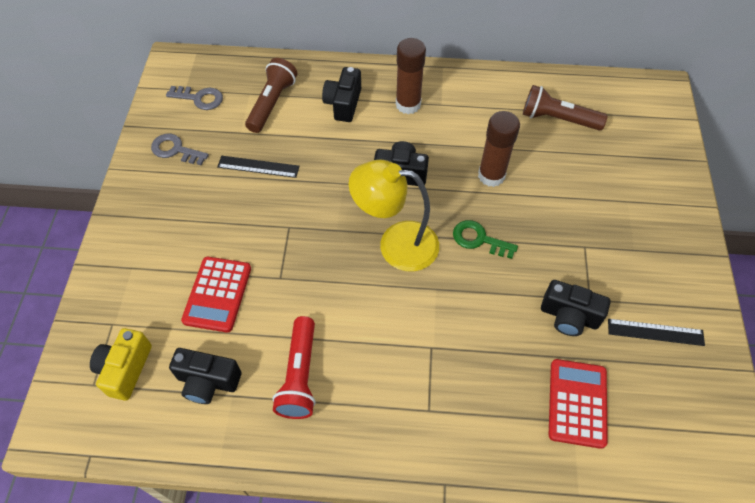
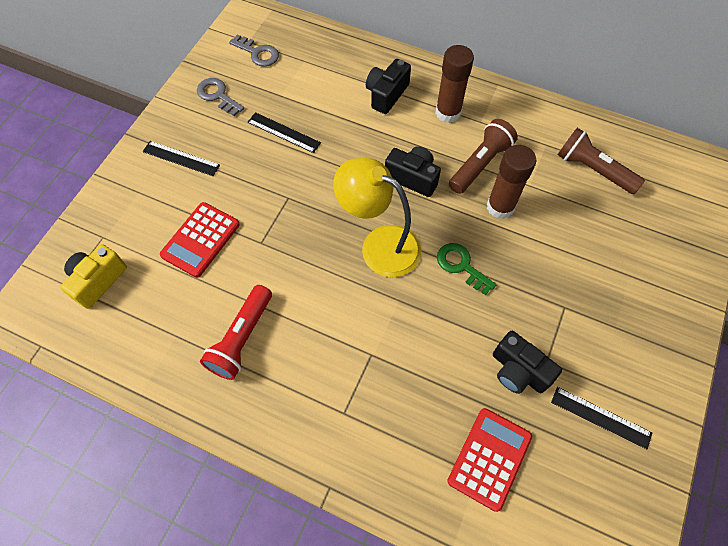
camera: 20 degrees right, 5 degrees up
black camera [169,348,242,404] -> none
brown flashlight [245,58,297,133] -> brown flashlight moved to [449,119,518,194]
none -> black ruler [143,141,220,176]

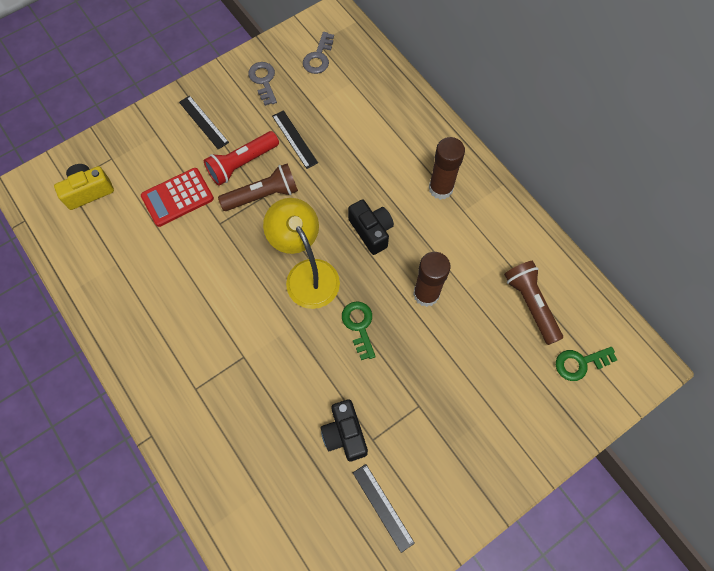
camera: 30 degrees right, 5 degrees up
red flashlight [200,285,272,380] -> red flashlight moved to [204,131,279,186]
grey key [229,34,279,67] -> grey key turned 45 degrees clockwise [303,32,334,74]
black camera [366,59,411,114] -> none
red calculator [447,408,532,512] -> none
brown flashlight [449,119,518,194] -> brown flashlight moved to [218,163,298,211]
none -> green key [556,347,617,381]

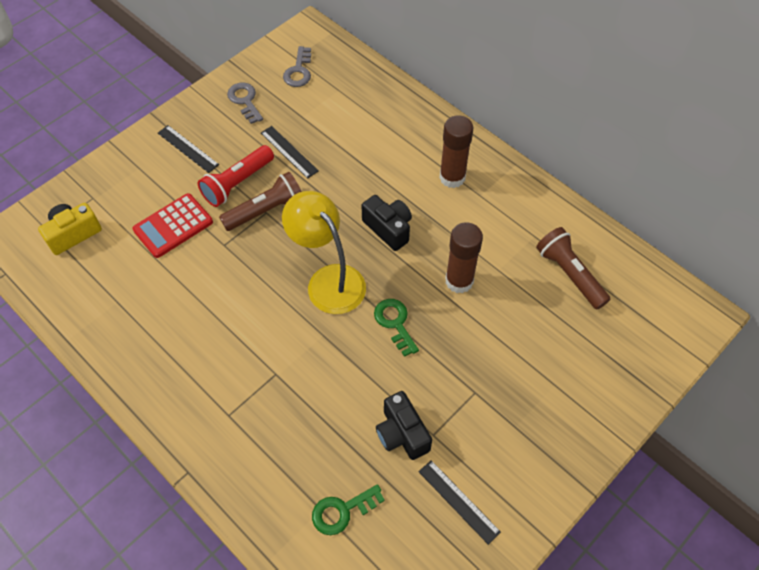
camera: 10 degrees left, 10 degrees down
green key [556,347,617,381] -> green key moved to [312,484,385,535]

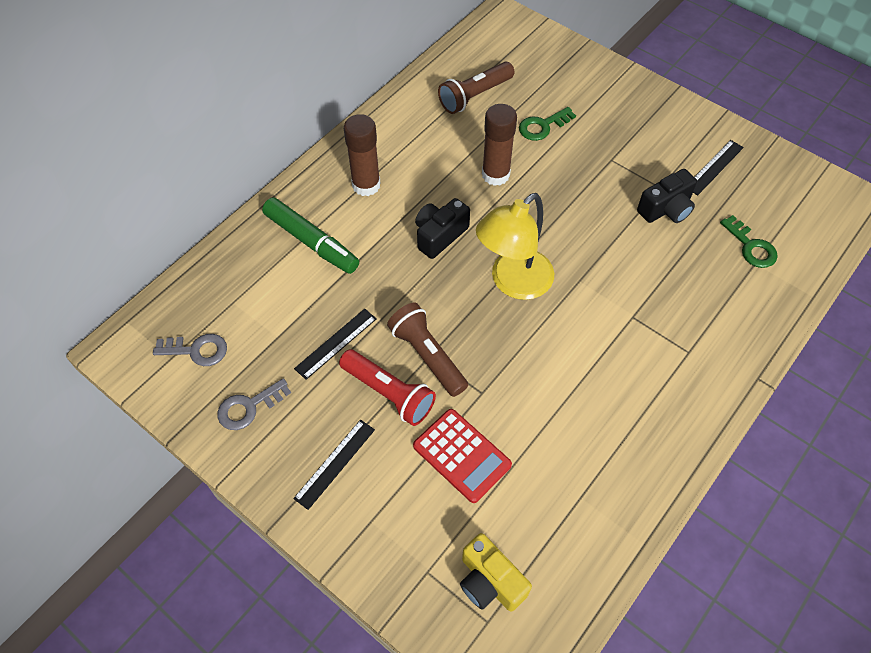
camera: 95 degrees left, 0 degrees up
green key [374,299,419,357] -> green key moved to [519,107,576,141]
none -> green marker [262,197,359,274]

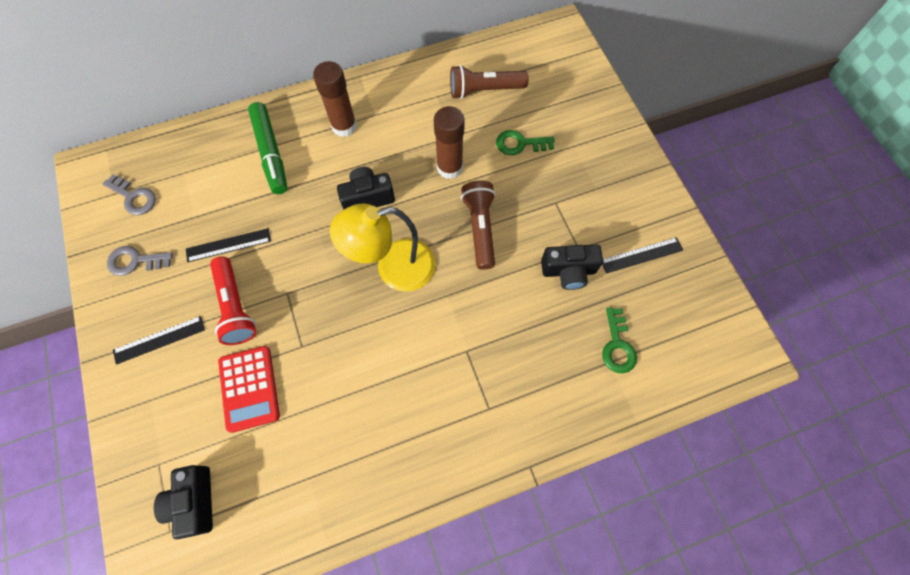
camera: 30 degrees right, 10 degrees up
brown flashlight [387,303,468,397] -> brown flashlight moved to [461,181,496,270]
yellow camera [460,533,532,611] -> black camera [154,465,213,539]

